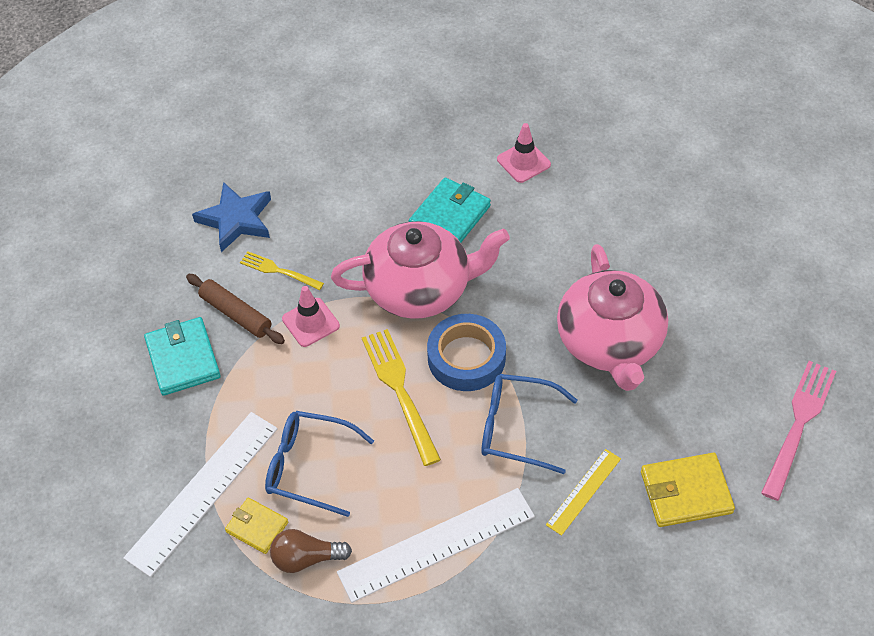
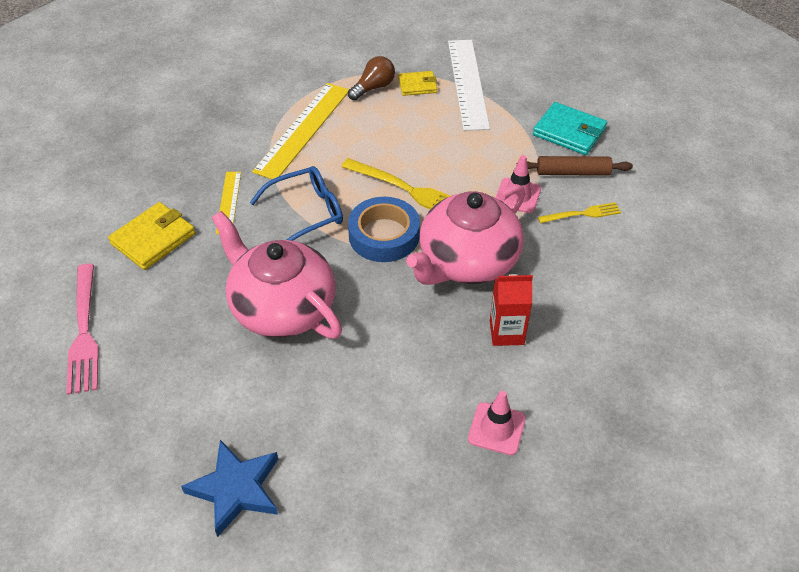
camera: 140 degrees right, 5 degrees down
blue star [192,182,271,252] -> blue star moved to [181,440,278,537]
blue glasses [265,411,374,517] -> none
white ruler [337,488,535,603] -> yellow ruler [252,83,349,179]
turquoise wallet [409,178,491,243] -> red carton [490,274,533,346]

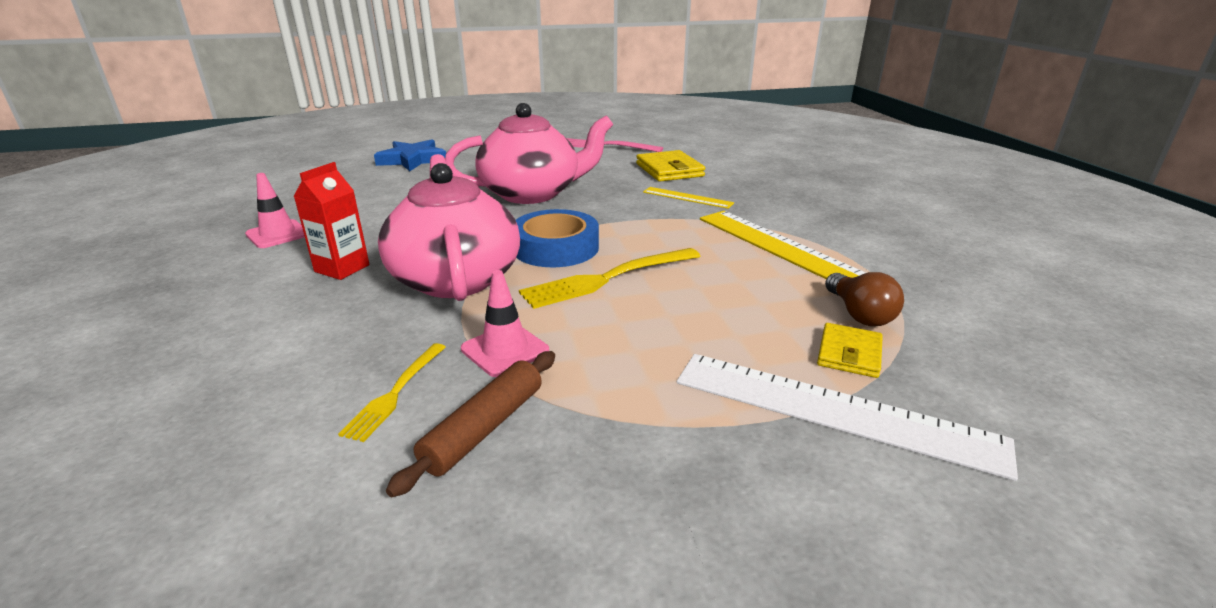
camera: 120 degrees right, 20 degrees down
blue glasses [250,166,343,241] -> none
turquoise wallet [533,102,607,155] -> none

